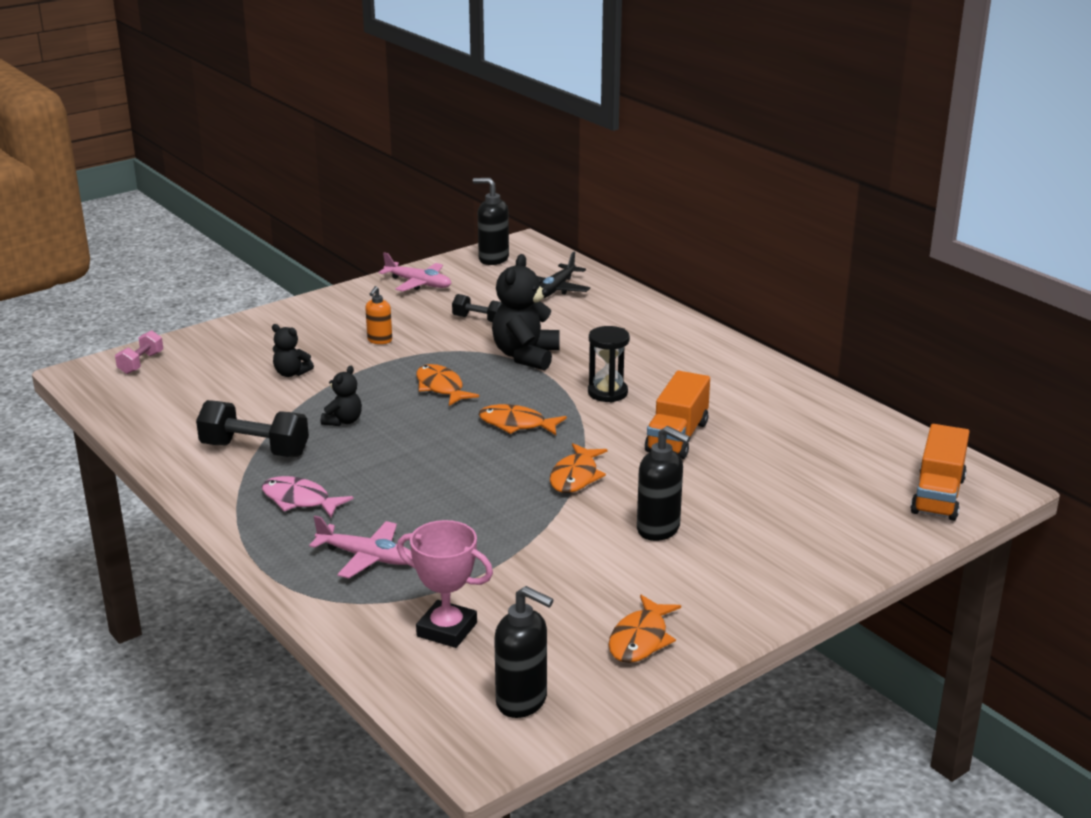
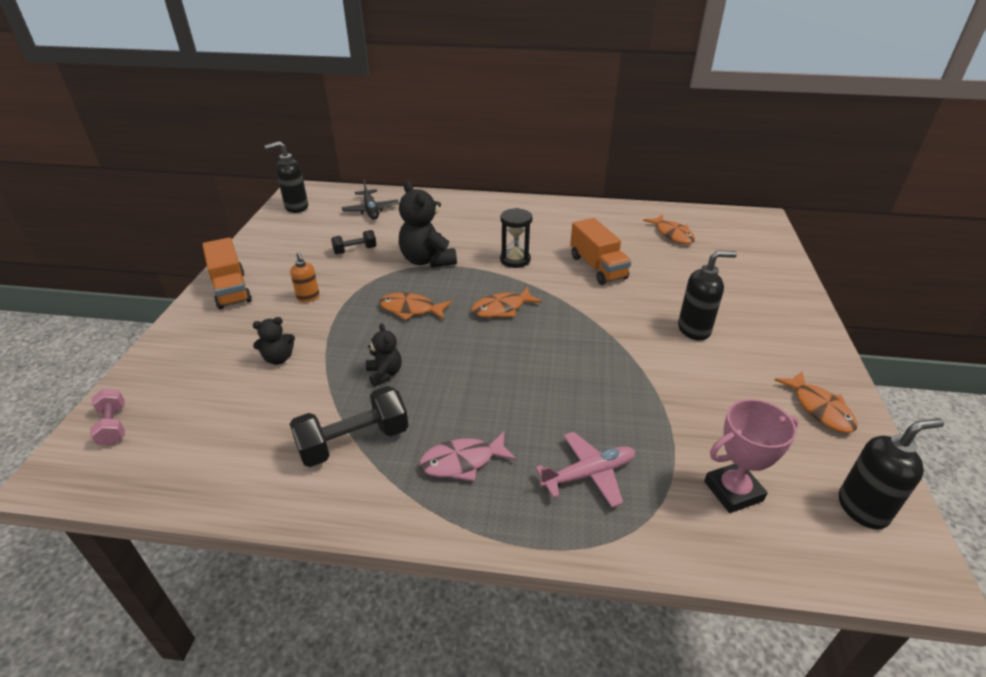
camera: 45 degrees left, 10 degrees up
pink plane [379,252,451,292] -> none
orange fish [550,443,607,493] -> orange fish moved to [643,214,695,244]
orange truck [910,424,969,521] -> orange truck moved to [202,237,252,309]

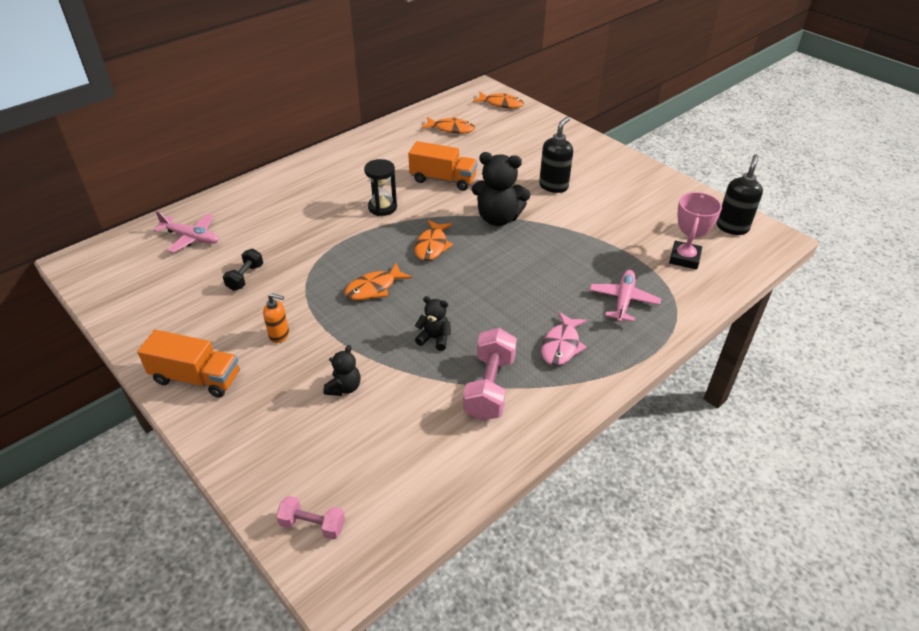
camera: 50 degrees left, 5 degrees up
black soap dispenser [265,141,308,213] -> none
black dumbbell [290,386,409,467] -> pink dumbbell [463,328,517,421]
black plane [342,179,399,220] -> pink plane [154,211,219,253]
black teddy bear [399,181,457,268] -> black teddy bear moved to [472,152,531,226]
orange fish [774,371,857,433] -> orange fish moved to [473,92,524,108]

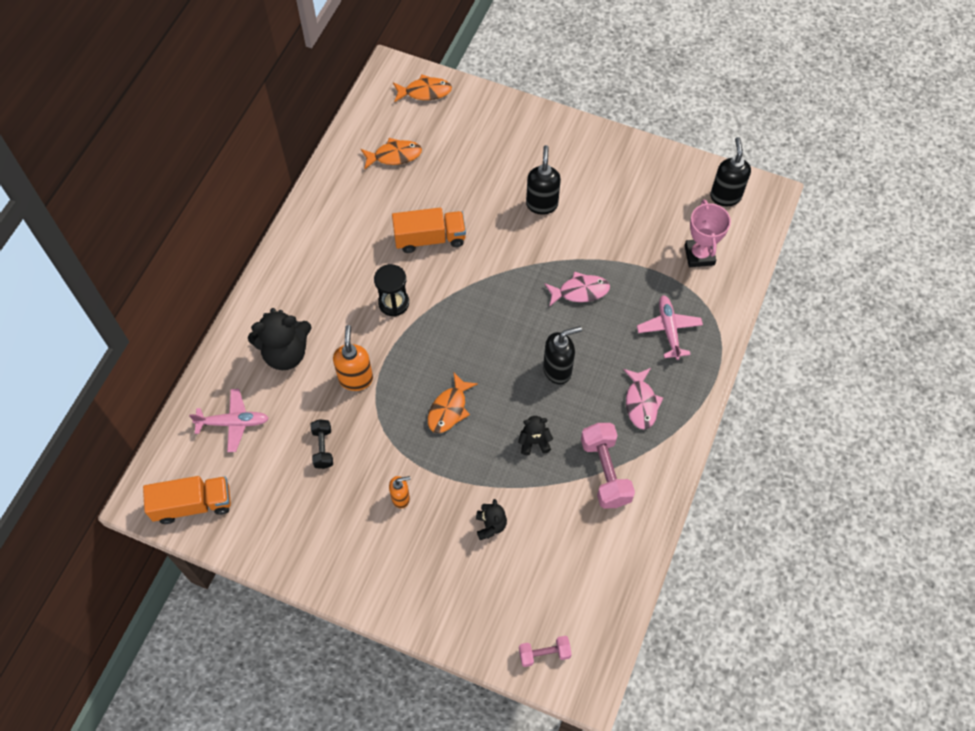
camera: 25 degrees left, 20 degrees up
orange truck [137,330,239,398] -> orange truck moved to [143,476,231,524]
orange fish [415,220,453,261] -> none
black teddy bear [472,152,531,226] -> black teddy bear moved to [248,308,312,370]
none -> orange soap dispenser [333,325,373,391]
none -> black soap dispenser [543,326,582,384]
none -> pink fish [544,272,610,307]

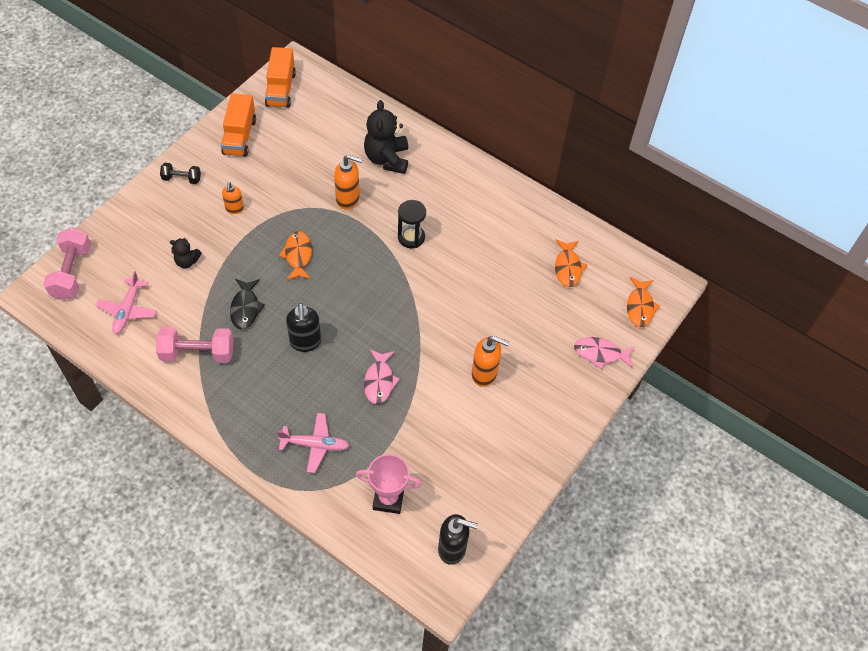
camera: 100 degrees right, 5 degrees down
pink plane [189,389,269,452] -> pink plane moved to [96,271,157,334]
black dumbbell [310,419,333,469] -> black dumbbell moved to [160,163,201,184]
orange truck [392,208,466,253] -> orange truck moved to [221,93,256,157]
orange fish [428,373,478,433] -> orange fish turned 45 degrees clockwise [279,231,312,280]
black teddy bear [518,416,553,455] -> black fish [230,279,265,329]
pink dumbbell [519,636,572,667] -> pink dumbbell [43,228,91,300], size x1.73
black soap dispenser [526,145,561,215] -> orange soap dispenser [472,336,509,387]
pink fish [624,368,663,430] -> pink fish moved to [574,337,635,369]

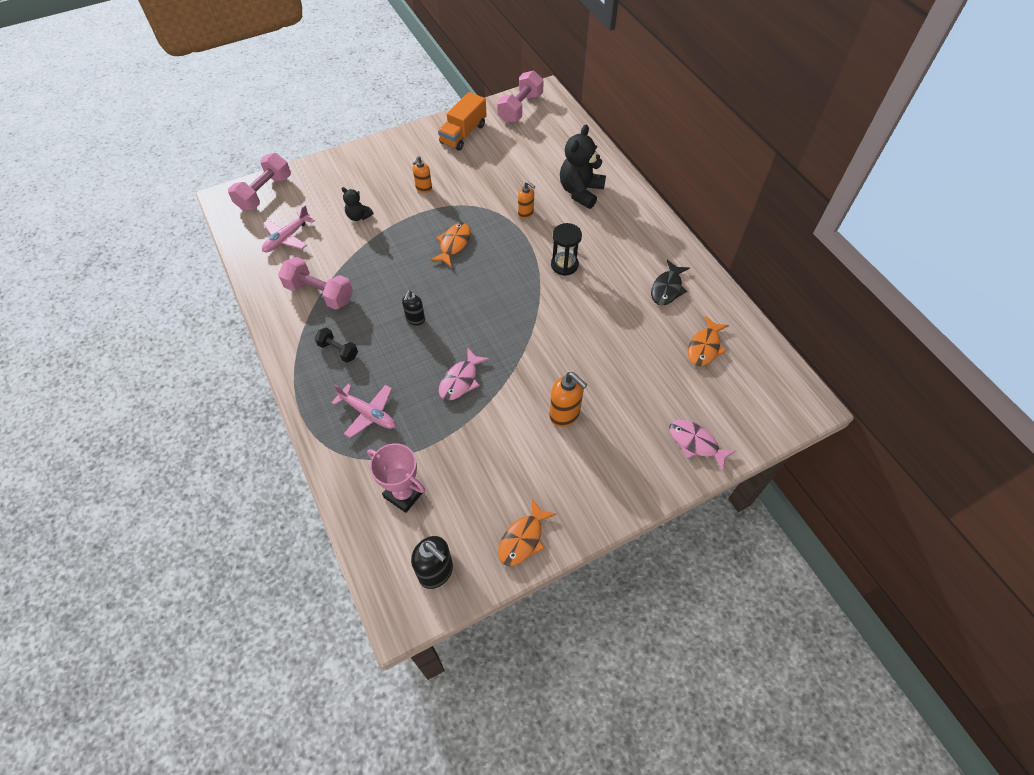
camera: 30 degrees right, 0 degrees up
black dumbbell [160,163,201,184] -> black dumbbell moved to [315,328,358,363]
black fish [230,279,265,329] -> black fish moved to [651,260,690,306]
orange truck [265,47,296,108] -> pink dumbbell [497,70,544,123]
black soap dispenser [286,303,321,352] -> black soap dispenser [402,291,425,326], size x0.63
orange soap dispenser [334,154,363,210] -> orange soap dispenser [518,181,535,219], size x0.63
orange fish [627,277,660,327] -> orange fish moved to [498,499,557,566]

